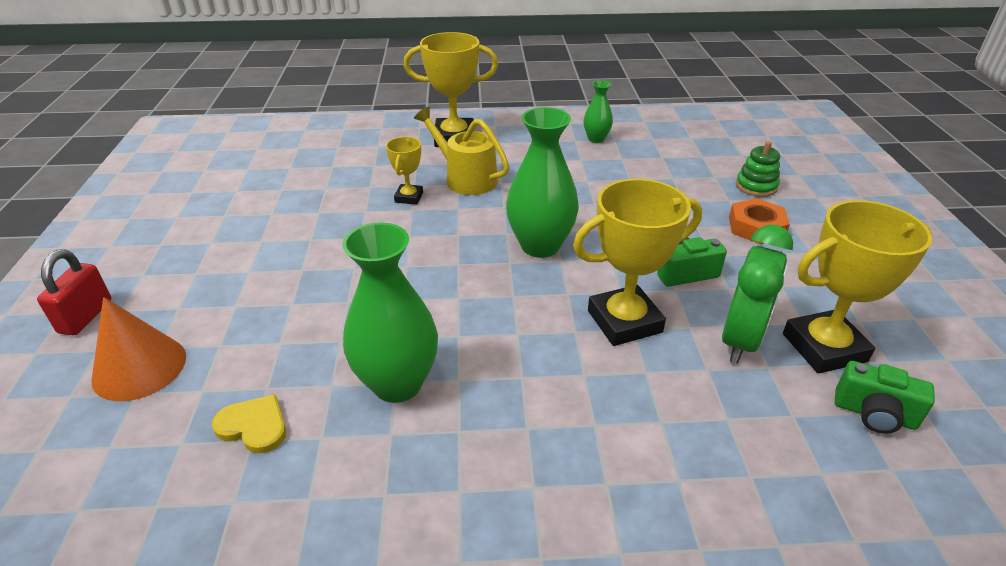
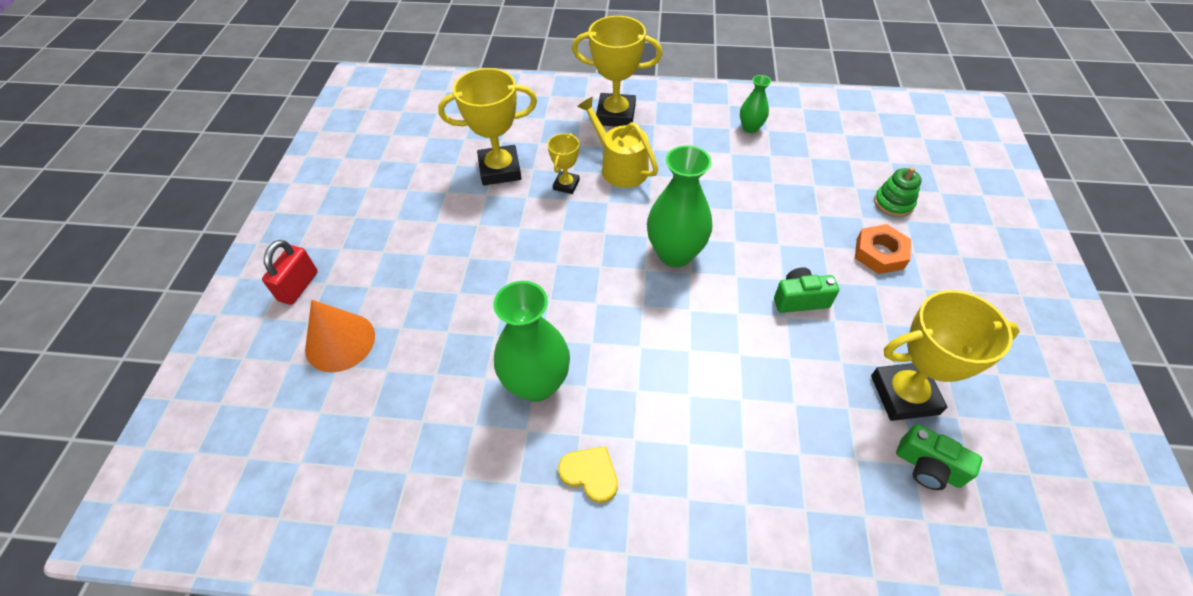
camera: 10 degrees right, 15 degrees up
yellow heart [212,394,286,454] -> yellow heart moved to [558,446,618,503]
yellow trophy [573,179,702,346] -> yellow trophy moved to [438,68,537,185]
green clock [722,225,793,364] -> none

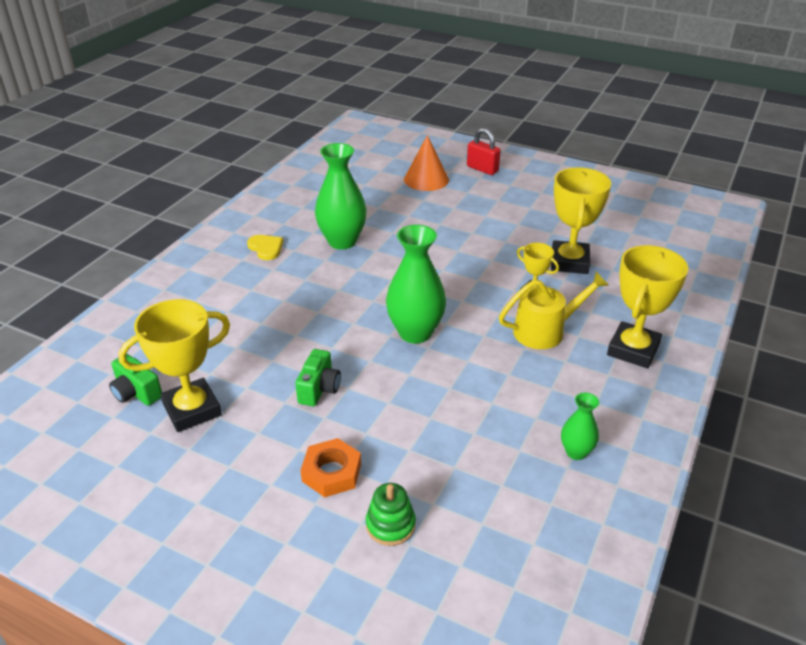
camera: 110 degrees right, 15 degrees down
yellow heart [558,446,618,503] -> yellow heart turned 90 degrees counterclockwise [247,235,283,260]
yellow trophy [871,290,1020,421] -> yellow trophy turned 45 degrees clockwise [118,299,230,432]
green camera [896,424,982,490] -> green camera turned 105 degrees counterclockwise [109,354,162,406]

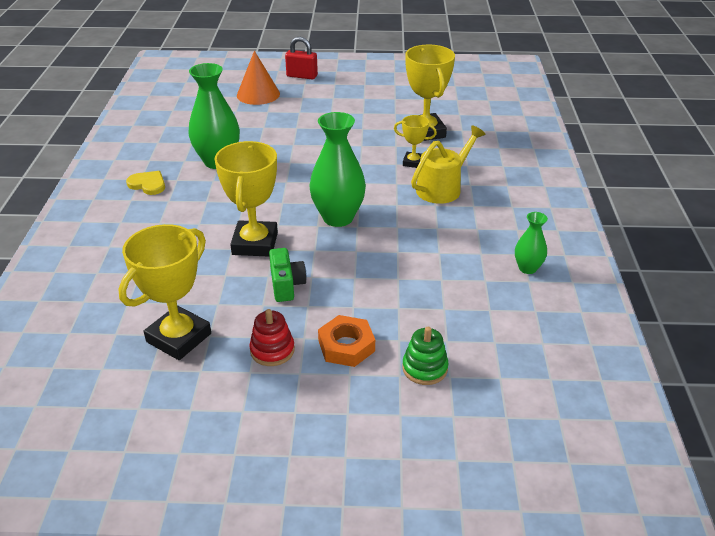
camera: 25 degrees left, 0 degrees up
green camera [109,354,162,406] -> none
yellow trophy [607,245,688,368] -> yellow trophy moved to [214,141,278,257]
none -> red stacking toy [249,309,295,366]

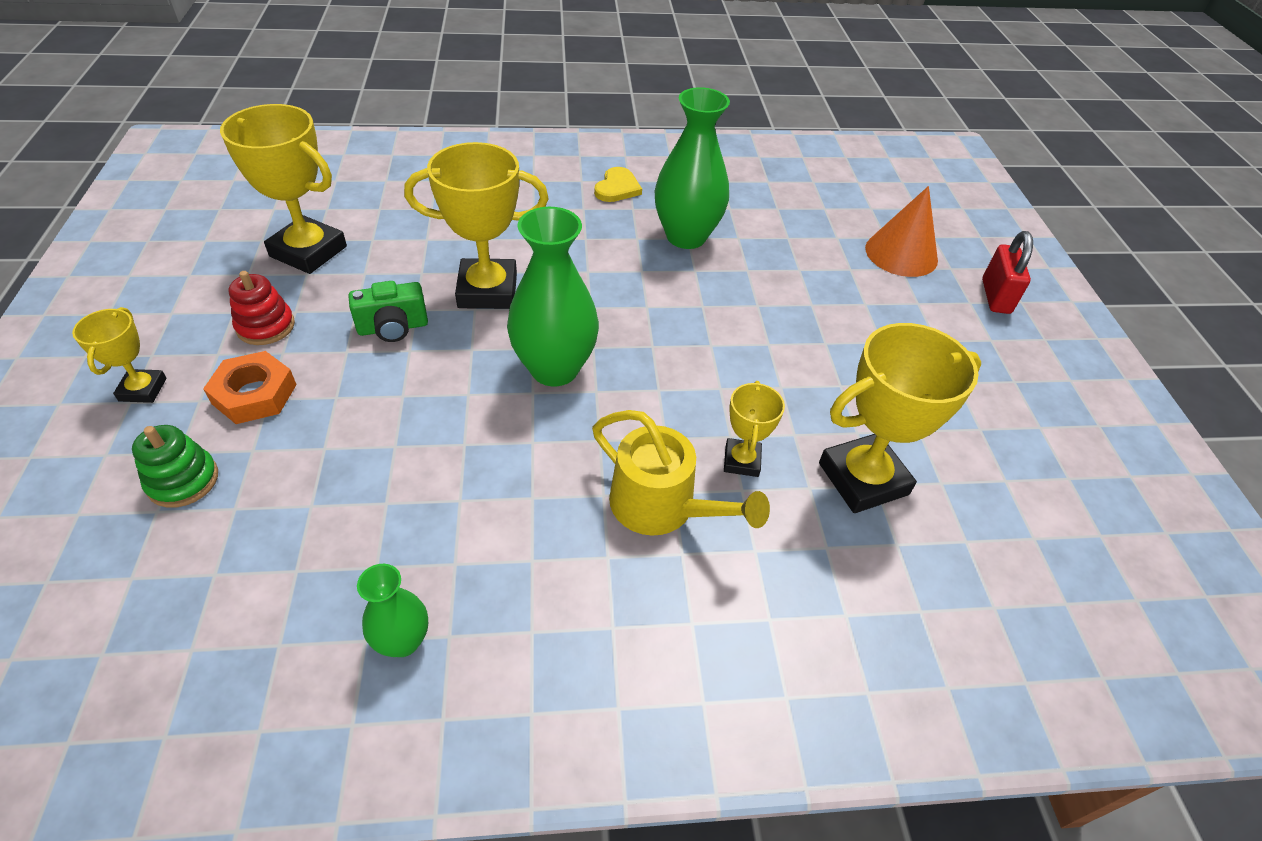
camera: 80 degrees right, 10 degrees up
none -> yellow trophy [72,307,167,403]

